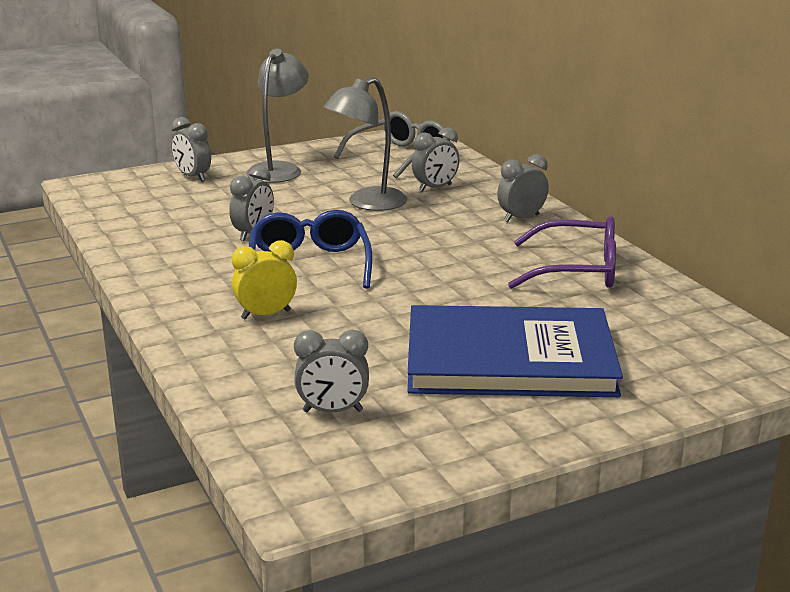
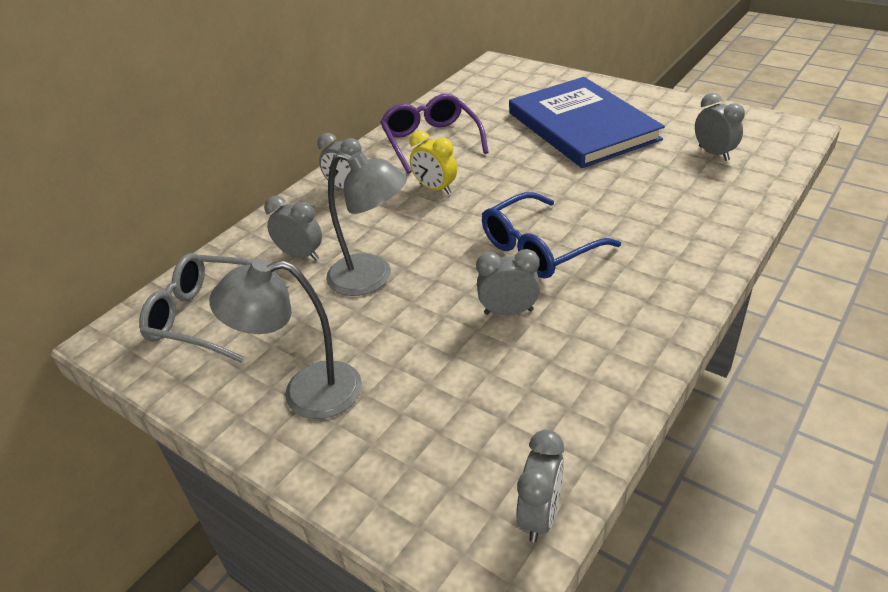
camera: 115 degrees left, 15 degrees up
grey clock [171,117,211,182] -> grey clock moved to [516,430,564,542]
yellow clock [232,240,297,320] -> yellow clock moved to [410,131,457,194]

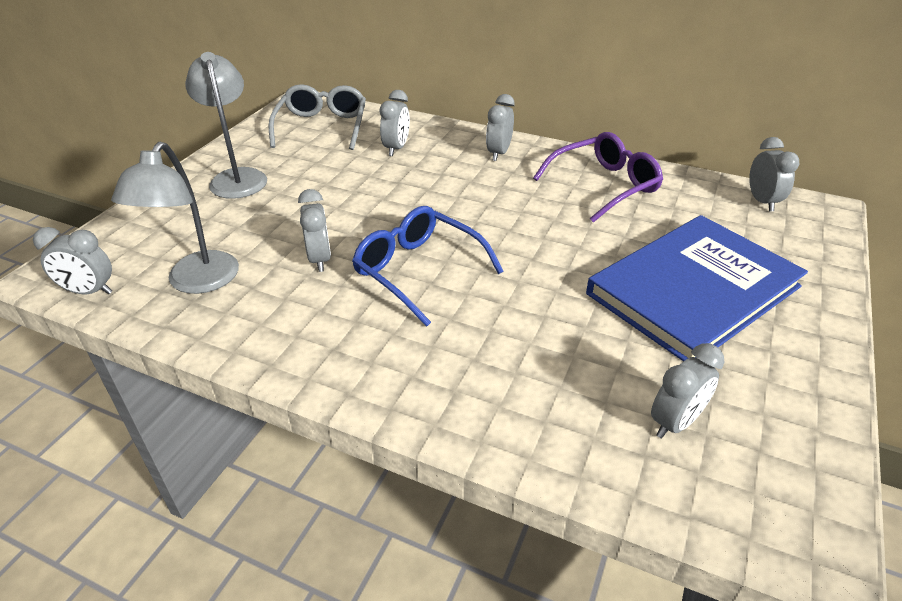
camera: 75 degrees right, 0 degrees up
grey lamp [326,151,407,296] -> grey lamp moved to [111,142,239,294]
yellow clock [410,131,457,194] -> none
none -> grey clock [749,137,799,212]

